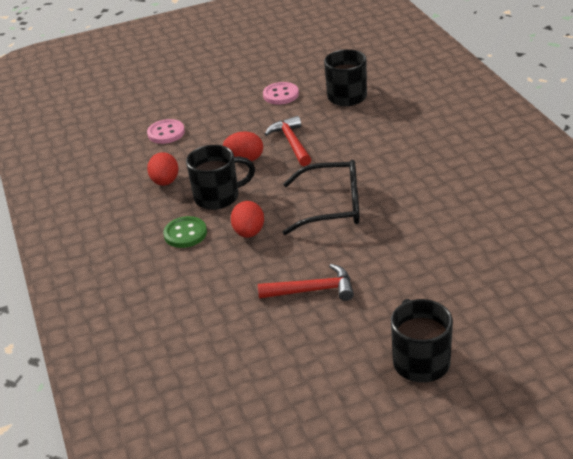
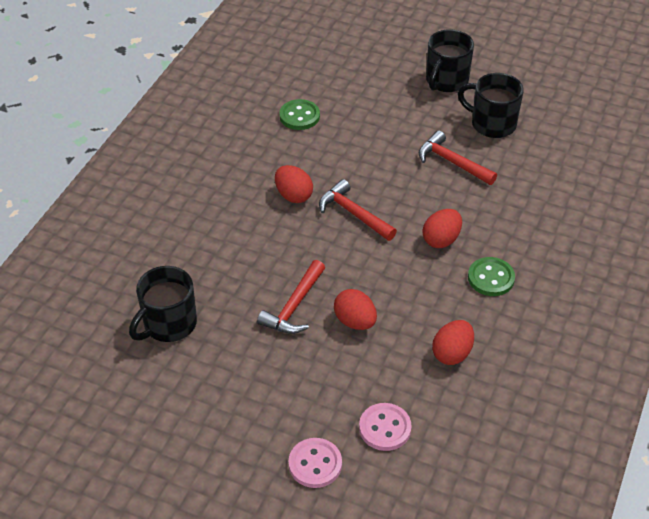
camera: 140 degrees left, 10 degrees up
black mug [186,145,255,210] -> black mug moved to [458,73,524,138]
pink button [263,82,299,105] -> pink button moved to [289,438,342,488]
black glasses [282,160,360,235] -> red hammer [319,179,397,241]
none -> red egg [275,165,313,203]
none -> green button [279,99,320,130]

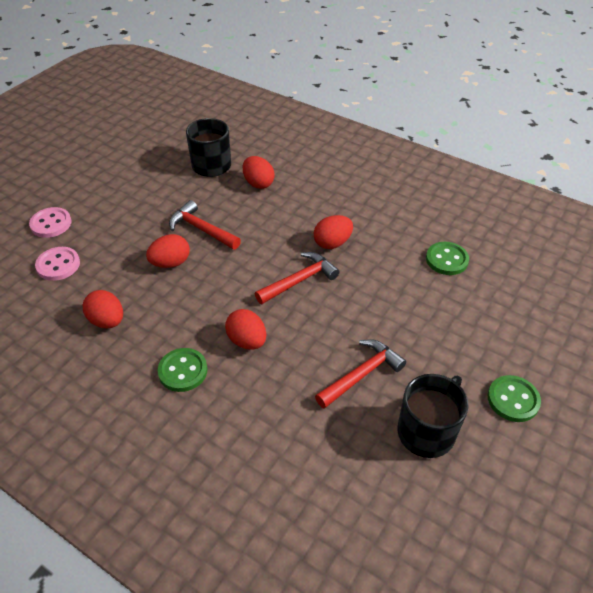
camera: 100 degrees right, 0 degrees up
black mug [426,29,474,92] -> green button [487,375,541,422]
none -> red egg [243,156,275,189]

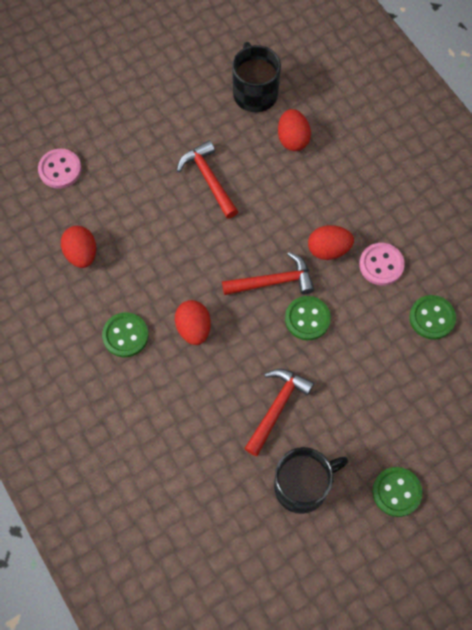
camera: 25 degrees right, 20 degrees up
pink button [29,207,72,238] -> pink button moved to [359,243,405,286]
red egg [146,234,190,268] -> none
red hammer [315,339,406,409] -> red hammer turned 45 degrees counterclockwise [244,369,314,456]
none -> green button [285,296,331,340]

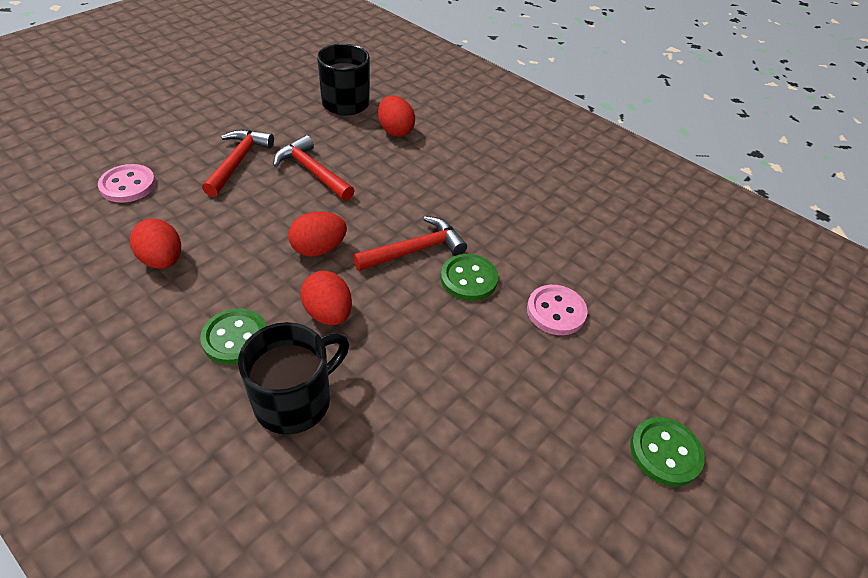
camera: 20 degrees left, 20 degrees down
red hammer [244,369,314,456] -> red hammer moved to [202,129,274,197]
black mug [274,447,349,514] -> black mug moved to [238,322,349,435]
red egg [308,225,354,260] -> red egg moved to [288,211,347,257]
pink button [359,243,405,286] -> pink button moved to [527,285,588,335]
green button [409,295,456,340] -> none

